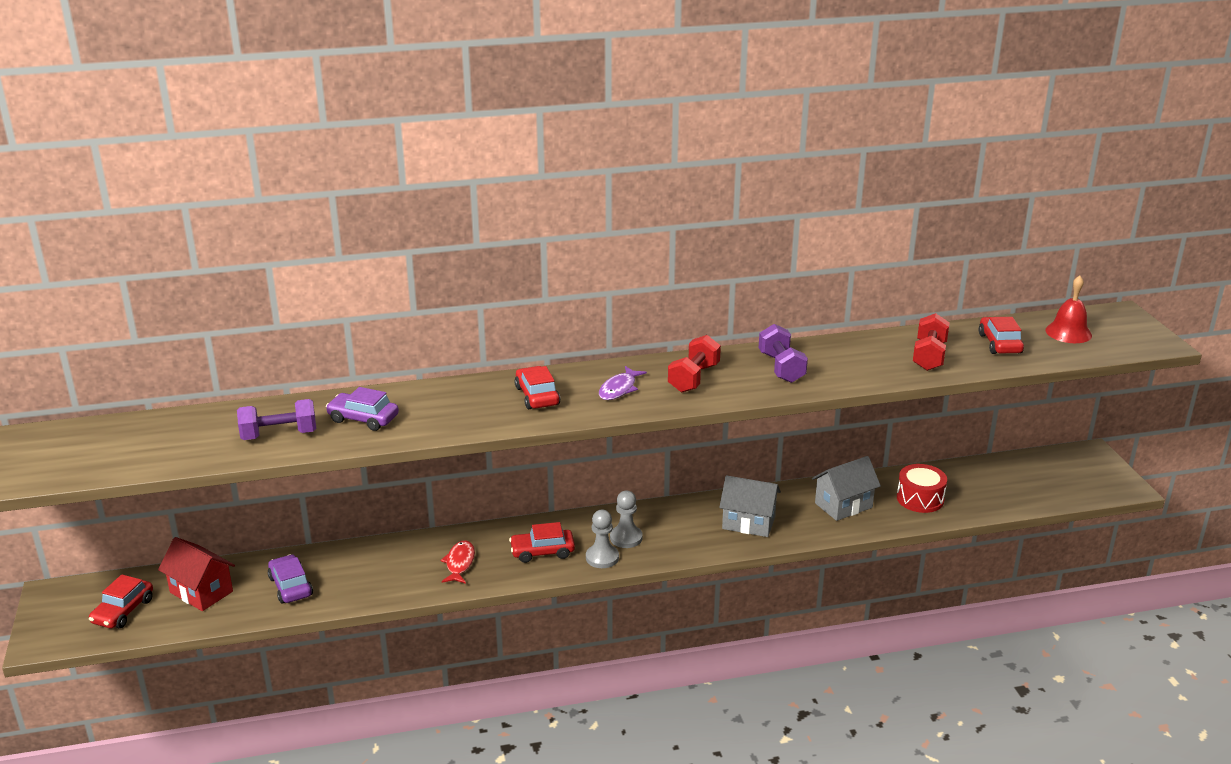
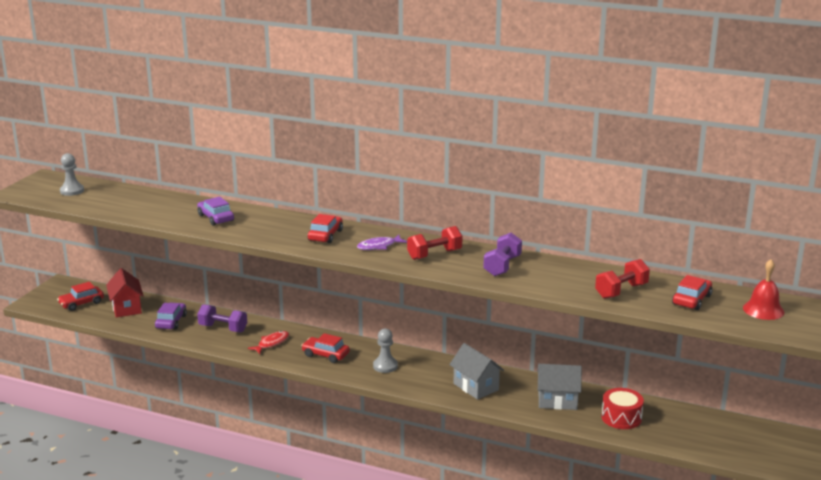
camera: 35 degrees right, 5 degrees down
purple dumbbell [237,399,316,440] -> purple dumbbell moved to [197,304,247,332]
grey pawn [586,510,619,568] -> grey pawn moved to [60,153,84,196]

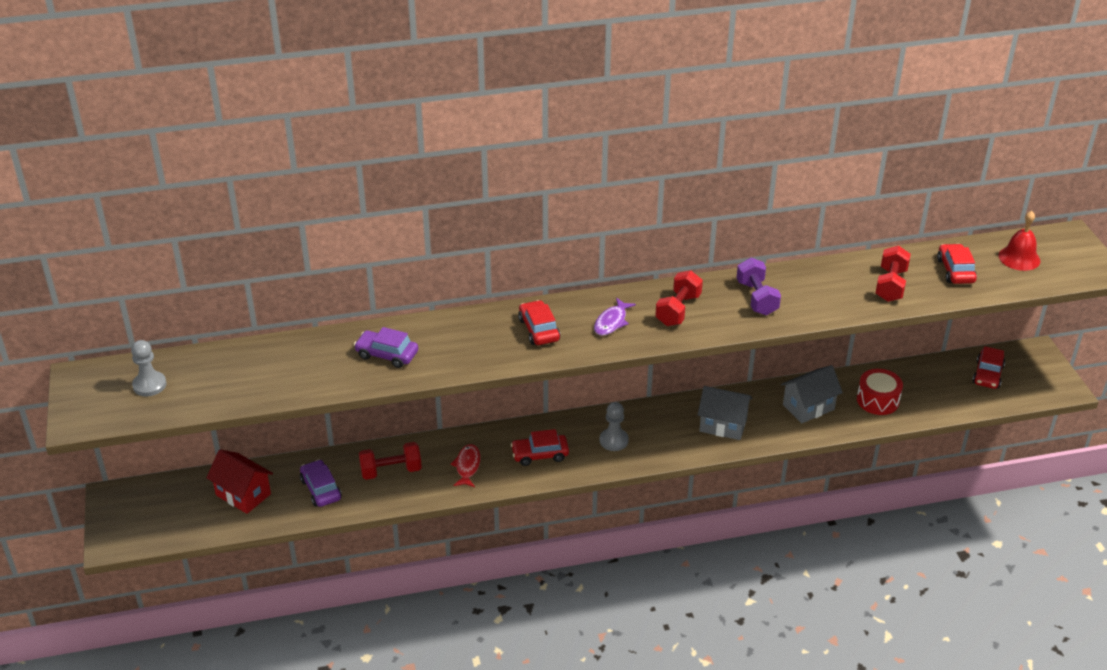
camera: 35 degrees left, 15 degrees up
red car [57,282,104,311] -> red car moved to [972,346,1005,389]
purple dumbbell [197,304,247,332] -> red dumbbell [359,442,422,480]

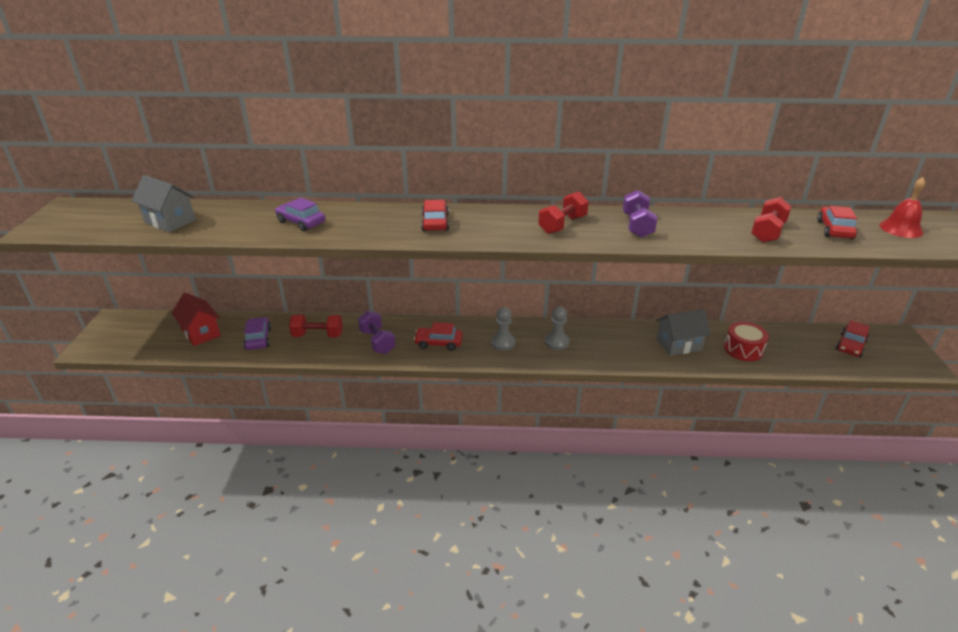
camera: 15 degrees right, 5 degrees down
grey pawn [131,340,167,396] -> grey pawn moved to [545,307,570,350]
red fish [451,444,481,487] -> purple dumbbell [358,311,396,354]
purple fish [594,298,636,336] -> none
grey house [698,386,753,440] -> grey house moved to [131,175,196,232]

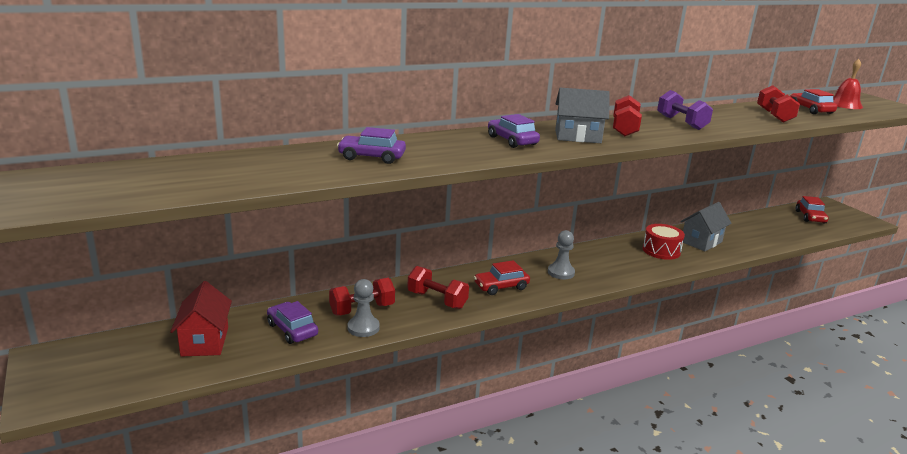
camera: 30 degrees left, 10 degrees down
grey house [131,175,196,232] -> grey house moved to [555,88,610,143]
red house [172,292,221,346] -> red house turned 60 degrees clockwise [170,281,232,356]
purple dumbbell [358,311,396,354] -> red dumbbell [407,266,469,309]
red car [421,200,449,231] -> purple car [488,114,540,148]
grey pawn [545,307,570,350] -> grey pawn moved to [348,279,380,337]
red drum [724,322,769,361] -> red drum moved to [643,224,685,260]

